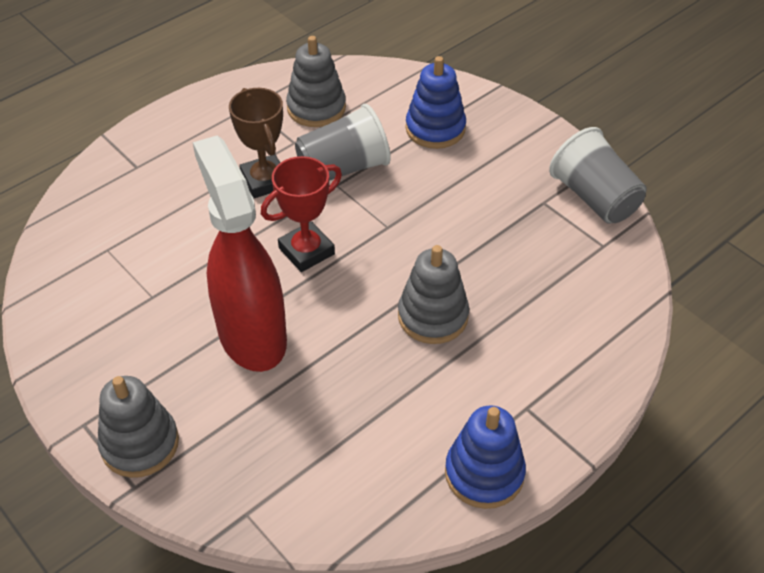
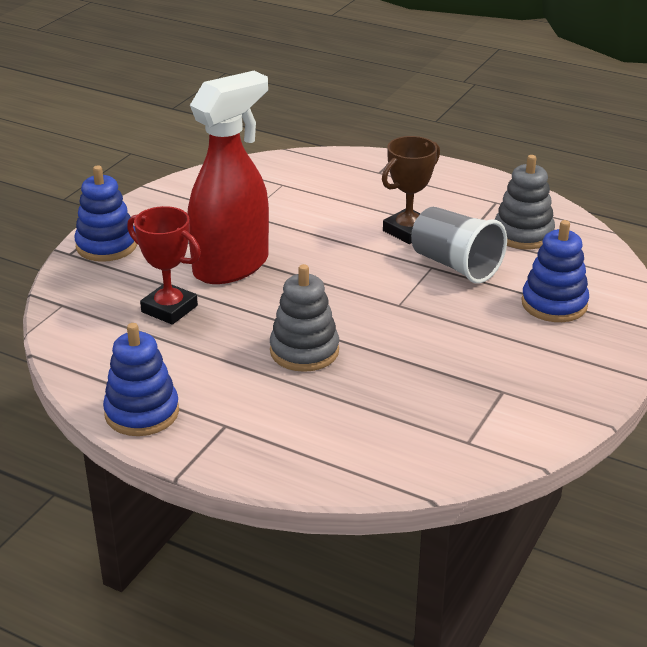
camera: 70 degrees right, 15 degrees down
grey stacking toy [97,376,179,478] -> blue stacking toy [74,165,137,262]
red trophy [261,156,342,272] -> red trophy moved to [127,206,201,325]
grey cup [549,127,647,224] -> none

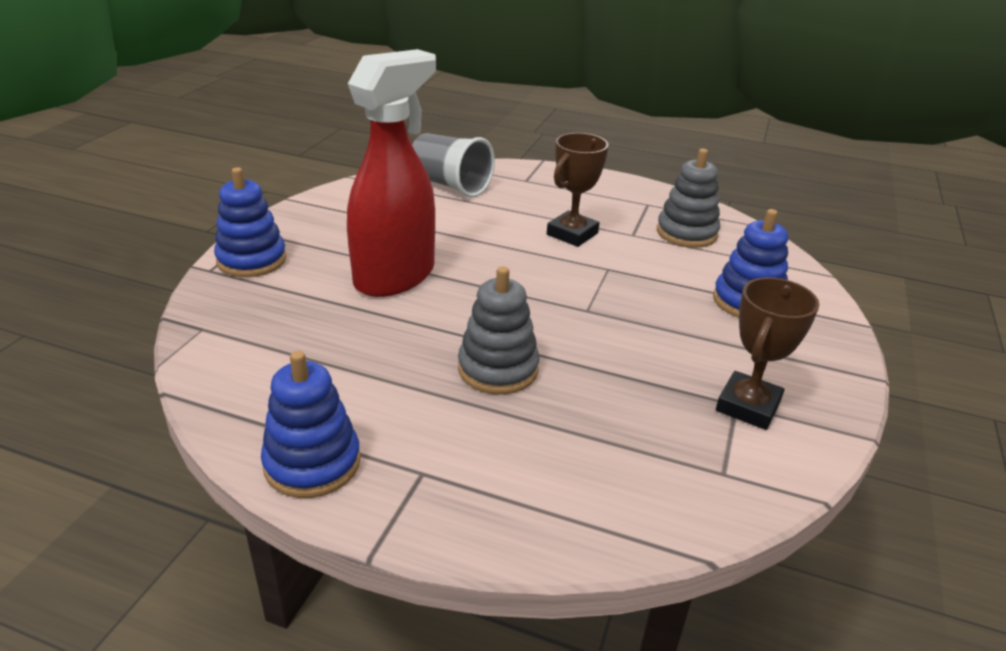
camera: 10 degrees left, 0 degrees up
red trophy [127,206,201,325] -> none
grey cup [411,207,507,284] -> grey cup moved to [412,133,495,198]
none -> brown trophy [716,277,819,430]

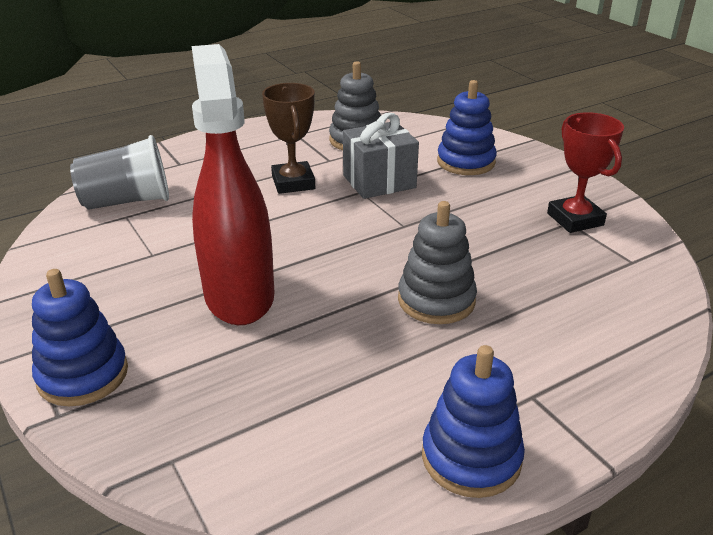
camera: 50 degrees left, 0 degrees up
brown trophy [716,277,819,430] -> red trophy [547,112,624,233]
none -> grey gift [343,113,419,199]

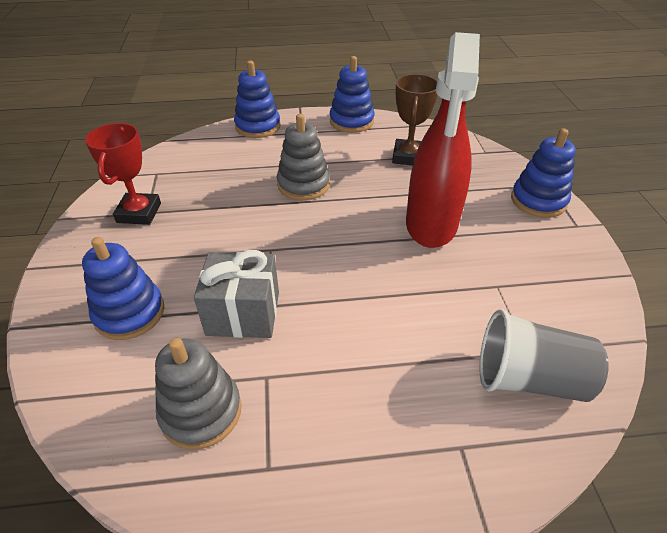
camera: 155 degrees left, 10 degrees up
brown trophy [262,83,315,194] -> brown trophy moved to [392,74,438,165]
none -> blue stacking toy [234,61,281,138]

